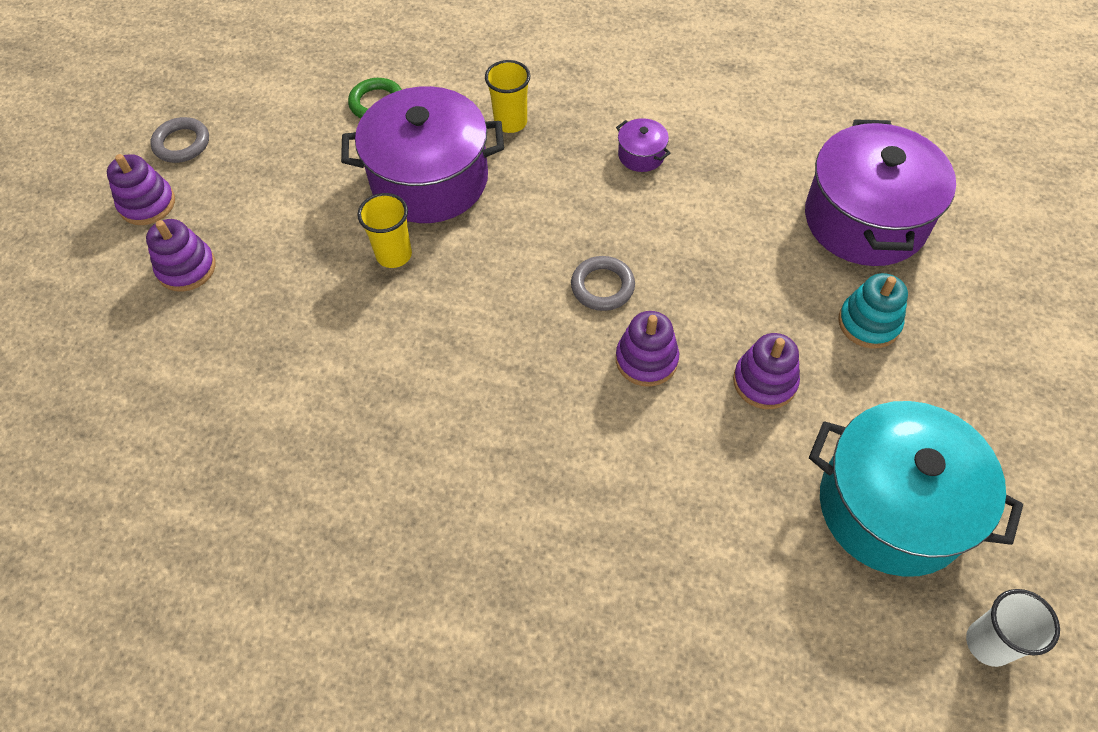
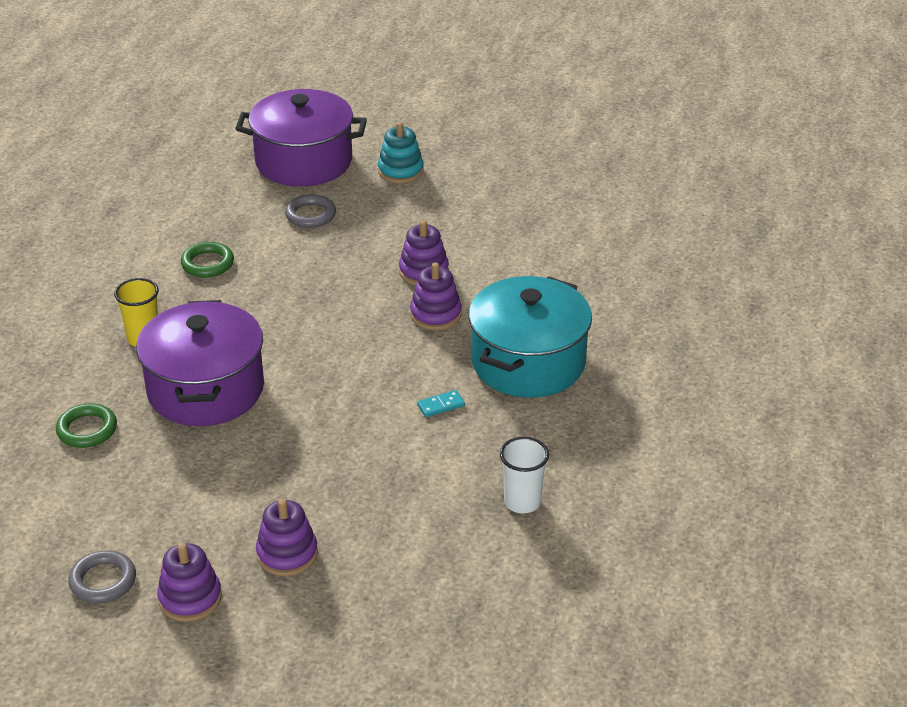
camera: 90 degrees left, 20 degrees down
yellow cup [357,193,412,268] -> none
grey ring [571,256,635,311] -> grey ring moved to [285,194,336,228]
purple pot [616,118,670,172] -> green ring [181,242,234,278]
purple stacking toy [733,333,800,409] -> purple stacking toy moved to [410,262,462,330]
turquoise pot [809,401,1023,577] -> turquoise pot moved to [469,276,592,398]
white cup [966,589,1060,667] -> white cup moved to [500,437,549,513]
none -> turquoise domino [417,390,465,417]

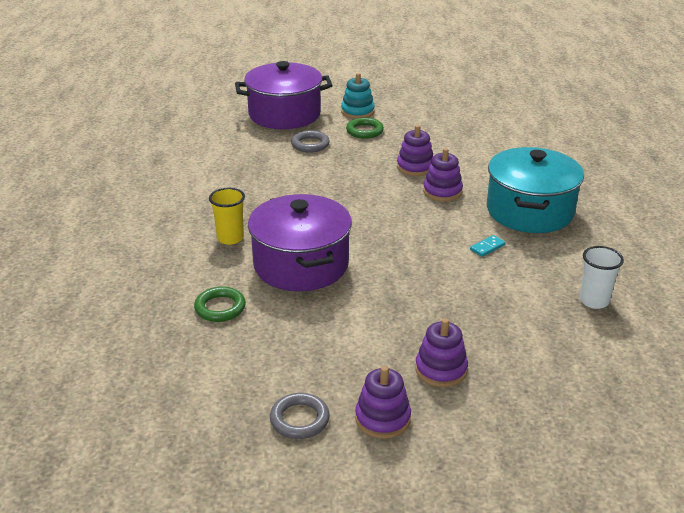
camera: 15 degrees left, 5 degrees down
green ring [181,242,234,278] -> green ring moved to [346,117,384,139]

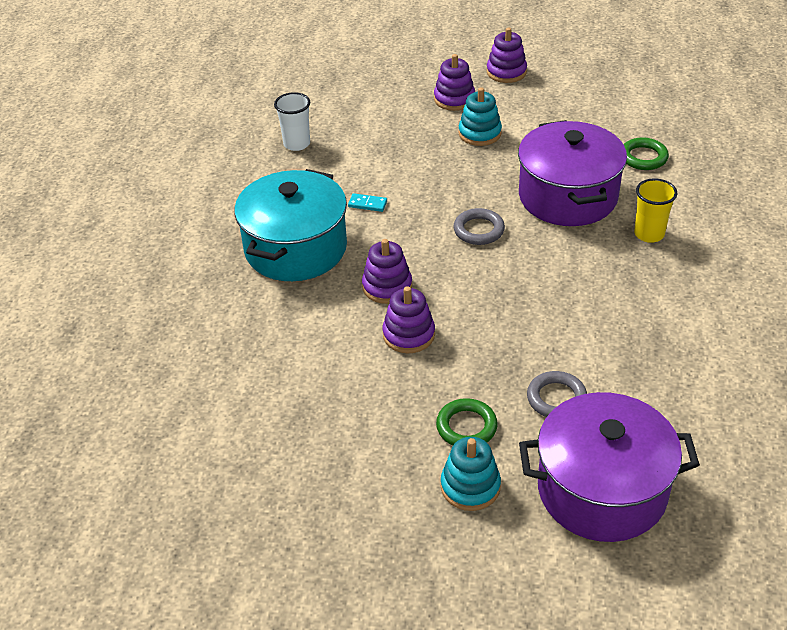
camera: 170 degrees left, 10 degrees up
grey ring [270,393,330,439] -> grey ring moved to [453,208,505,245]
turquoise domino [470,235,505,257] -> turquoise domino turned 45 degrees clockwise [348,193,387,212]
none -> turquoise stacking toy [458,87,502,146]

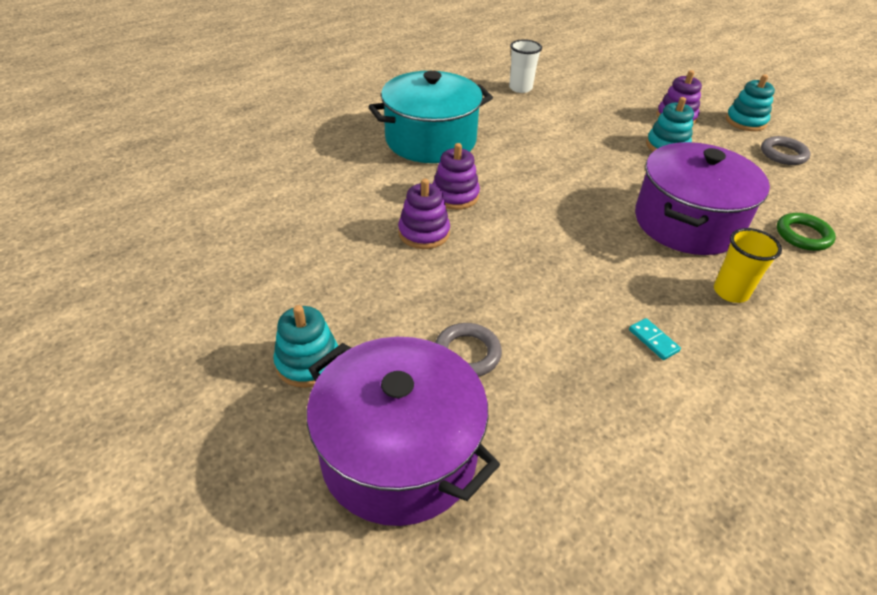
camera: 40 degrees right, 0 degrees up
turquoise domino [348,193,387,212] -> turquoise domino moved to [629,318,681,360]
green ring [436,398,498,445] -> none
grey ring [453,208,505,245] -> grey ring moved to [761,136,810,165]
purple stacking toy [487,27,527,83] -> turquoise stacking toy [726,74,775,131]

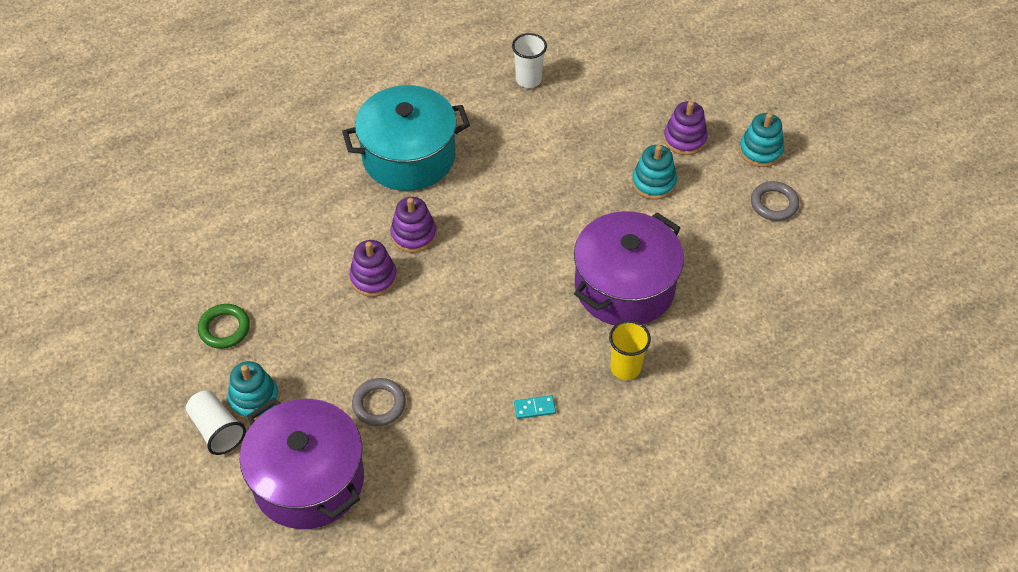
camera: 10 degrees right, 10 degrees up
turquoise domino [629,318,681,360] -> turquoise domino turned 75 degrees counterclockwise [514,395,556,419]
green ring [777,213,836,251] -> green ring moved to [198,304,250,349]
none -> white cup [186,390,246,455]

